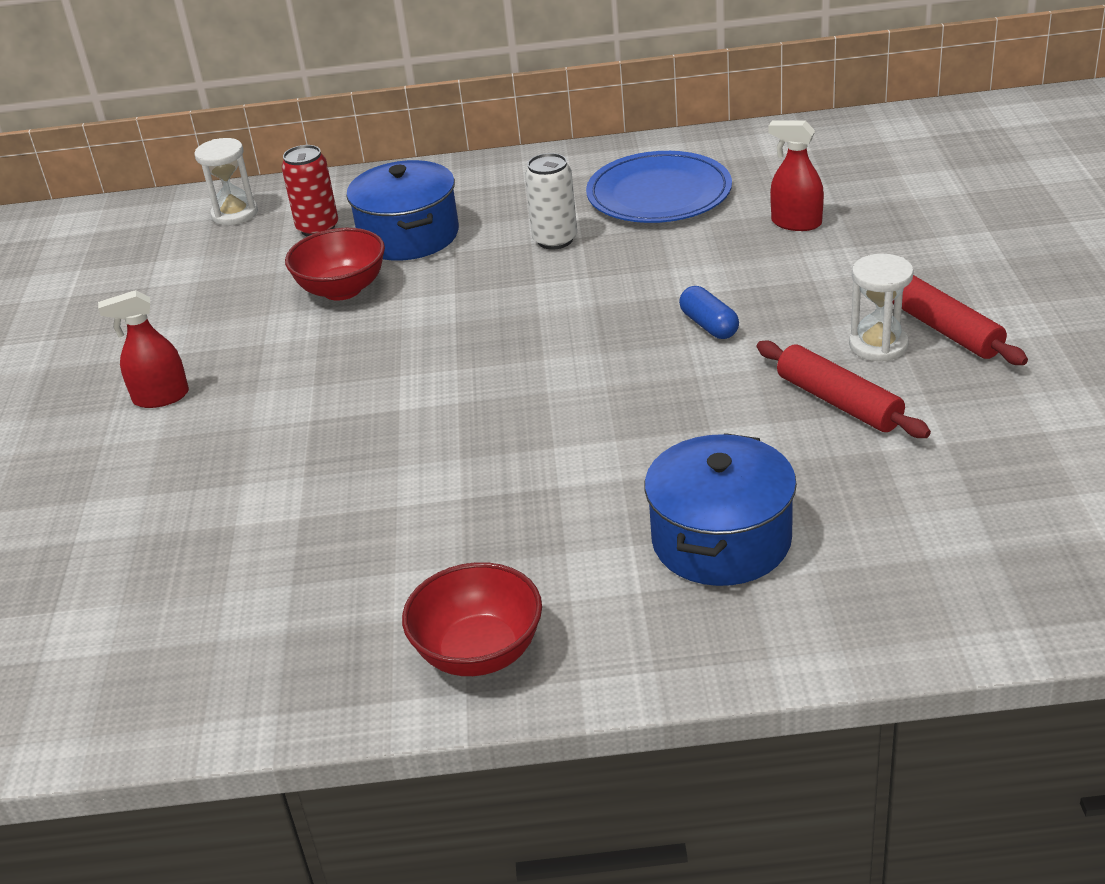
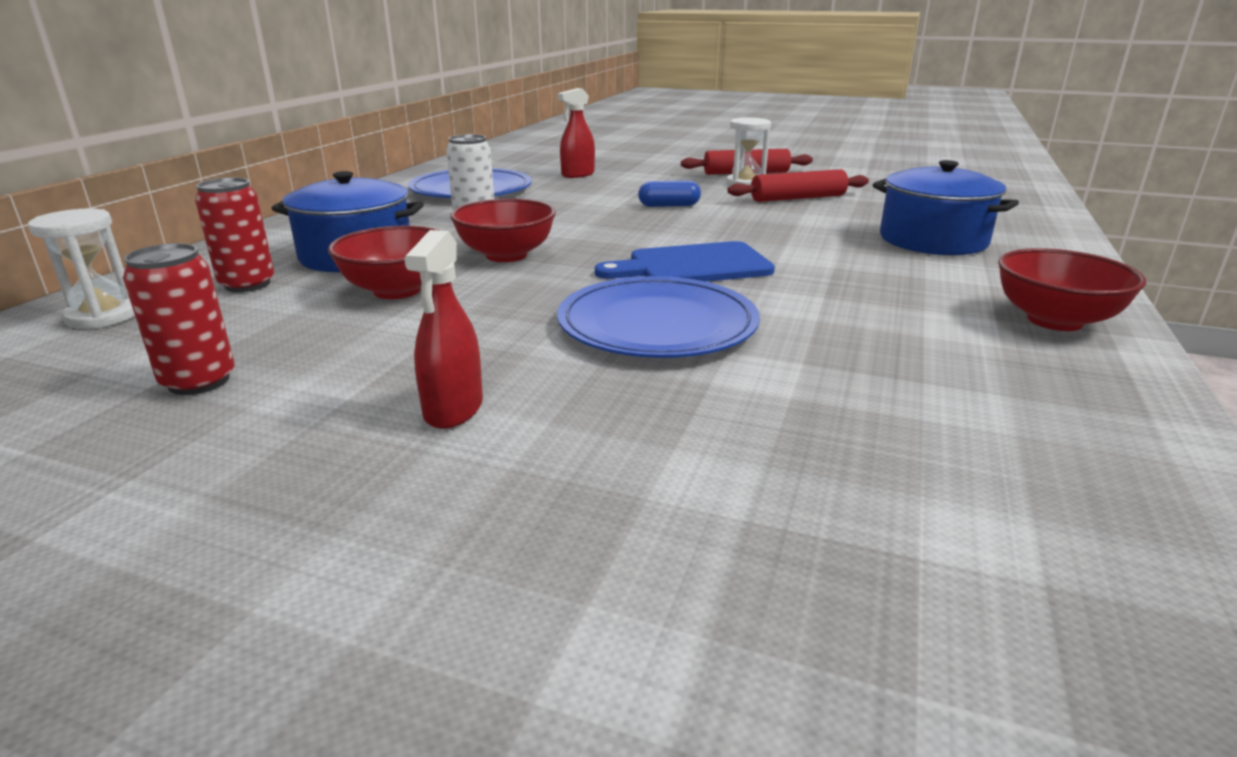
camera: 70 degrees left, 10 degrees down
none -> red can [123,243,235,395]
none -> red bowl [450,199,556,262]
none -> blue plate [557,276,760,358]
none -> blue cutting board [595,241,775,282]

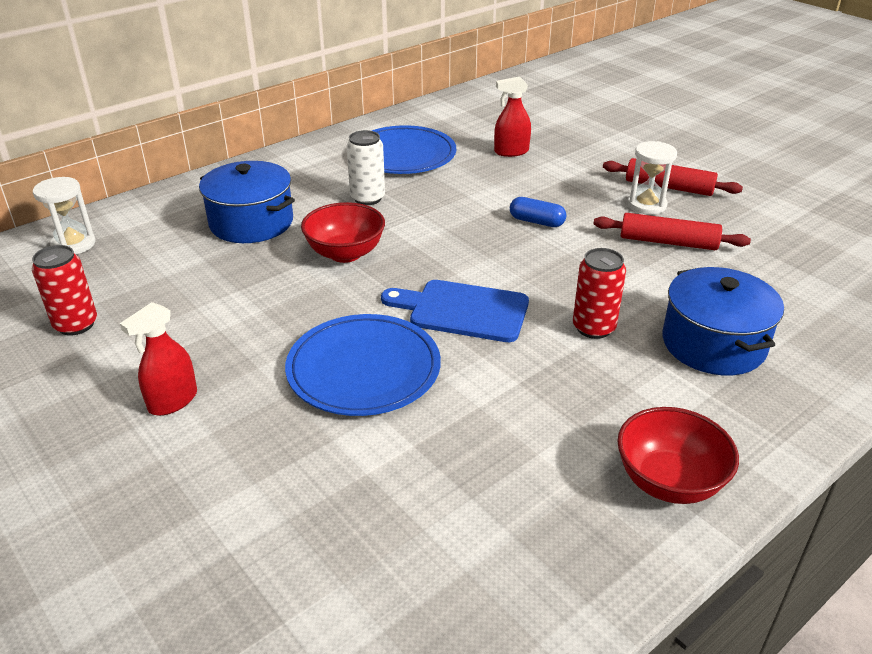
camera: 30 degrees right, 10 degrees up
red can [195,178,274,292] -> red can moved to [573,248,626,339]
red bowl [328,226,438,299] -> none

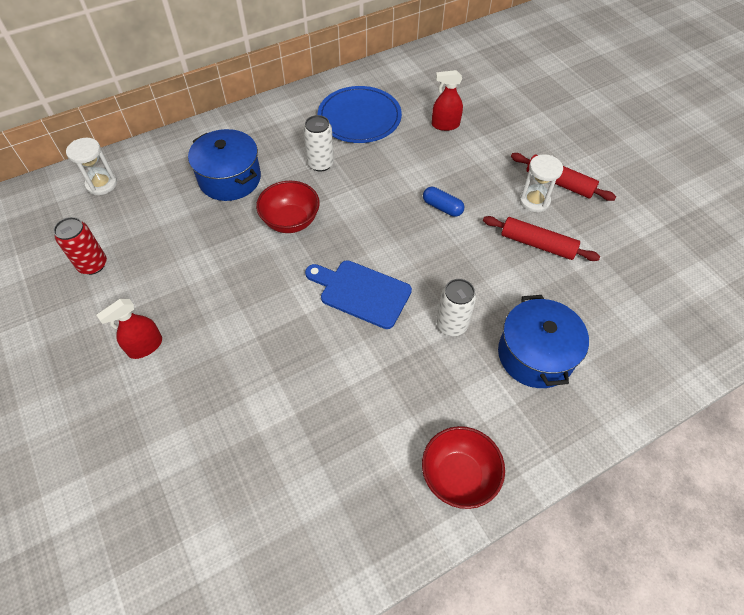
camera: 10 degrees right, 20 degrees up
blue plate [285,314,441,416] -> none
red can [573,248,626,339] -> white can [436,279,476,336]

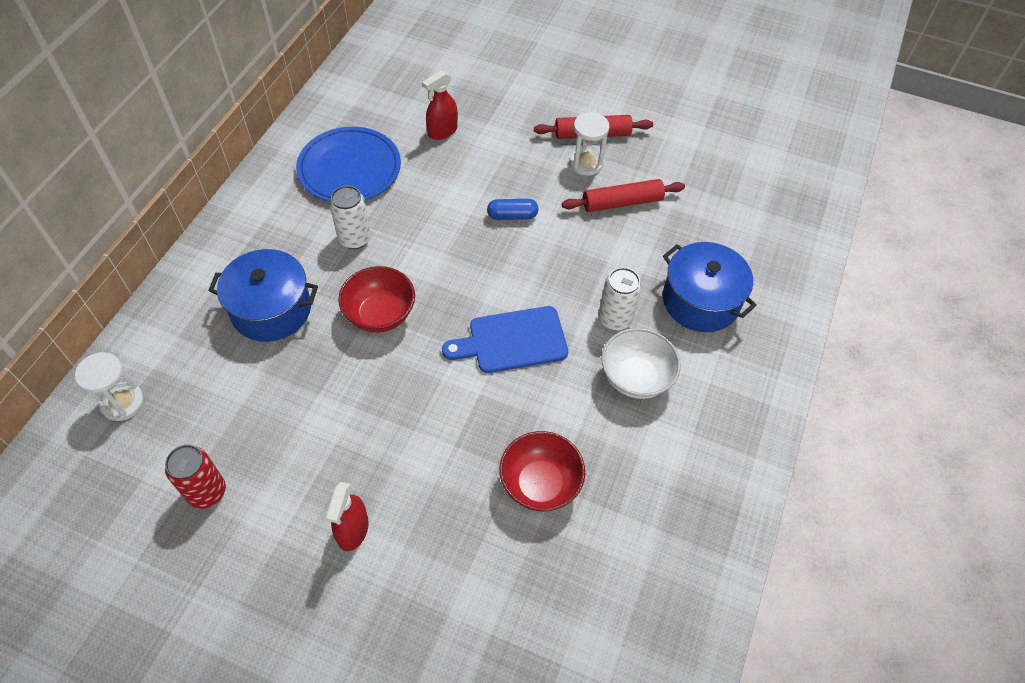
camera: 40 degrees left, 0 degrees up
red bowl [422,426,505,509] -> red bowl moved to [499,431,585,511]
none -> white bowl [601,328,681,399]

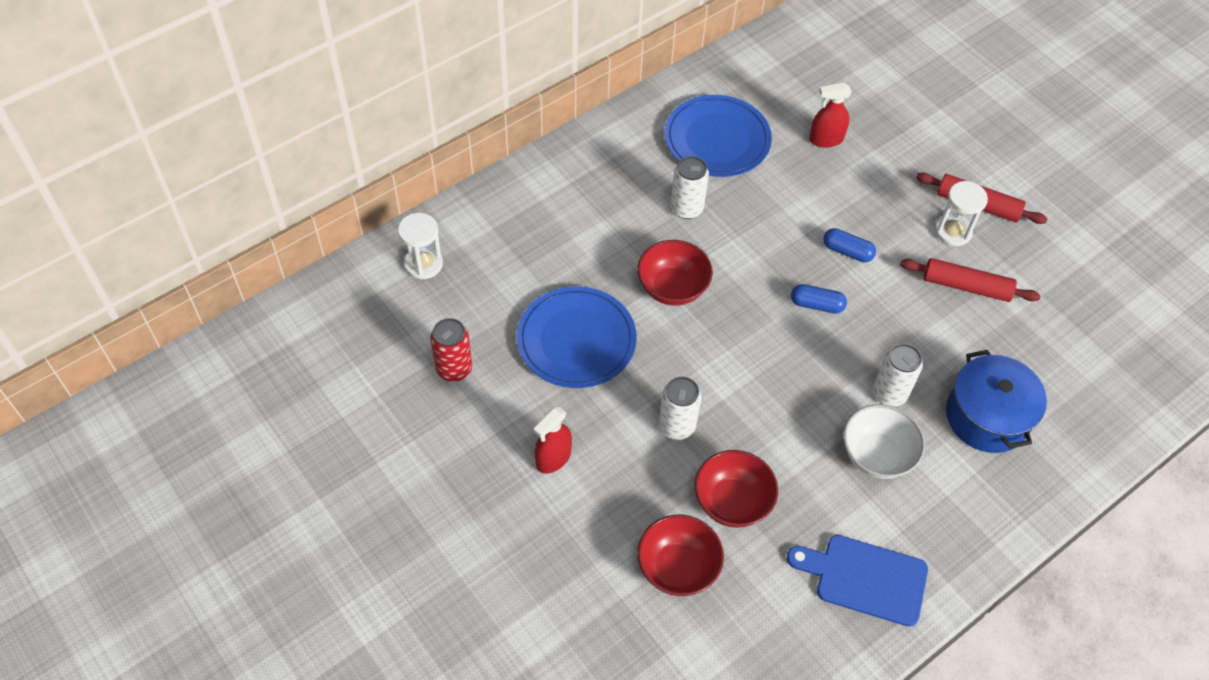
camera: 30 degrees right, 0 degrees up
blue pot [208,249,318,342] -> none
blue cutting board [442,306,568,373] -> blue cutting board moved to [787,535,928,627]
none -> blue plate [517,286,637,388]
none -> red bowl [637,515,724,596]
none -> white can [659,377,701,440]
none -> blue capsule [791,284,847,314]

